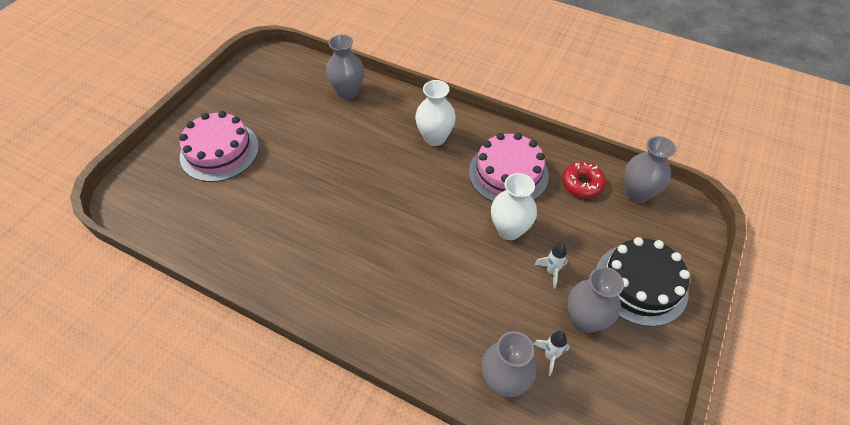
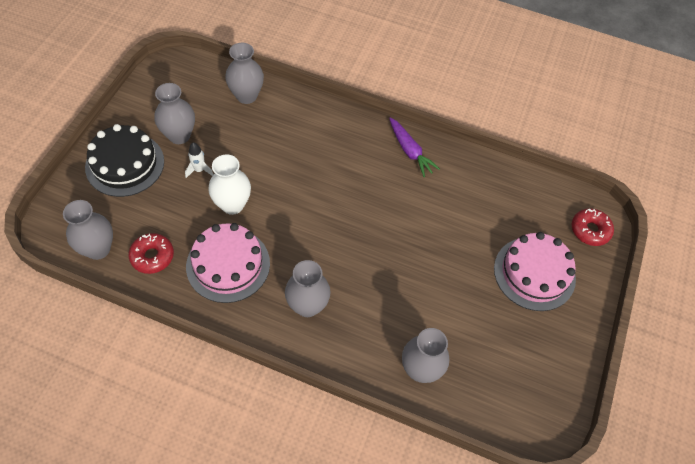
camera: 170 degrees right, 5 degrees up
white vase [415,80,456,146] -> grey vase [285,260,331,317]
white rocket [533,331,570,376] -> none
none -> purple carrot [389,117,440,177]
none -> red donut [572,208,614,246]

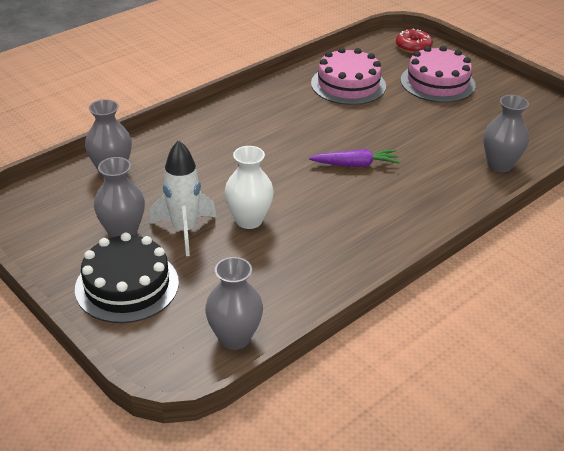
camera: 60 degrees left, 20 degrees down
red donut [129,233,174,274] -> none
white rocket [185,143,214,178] -> white rocket [150,140,217,256], size x1.94
pink cake [186,223,270,303] -> pink cake moved to [311,47,386,105]
grey vase [285,260,331,317] -> none
purple carrot [389,117,440,177] -> purple carrot moved to [309,149,400,167]

